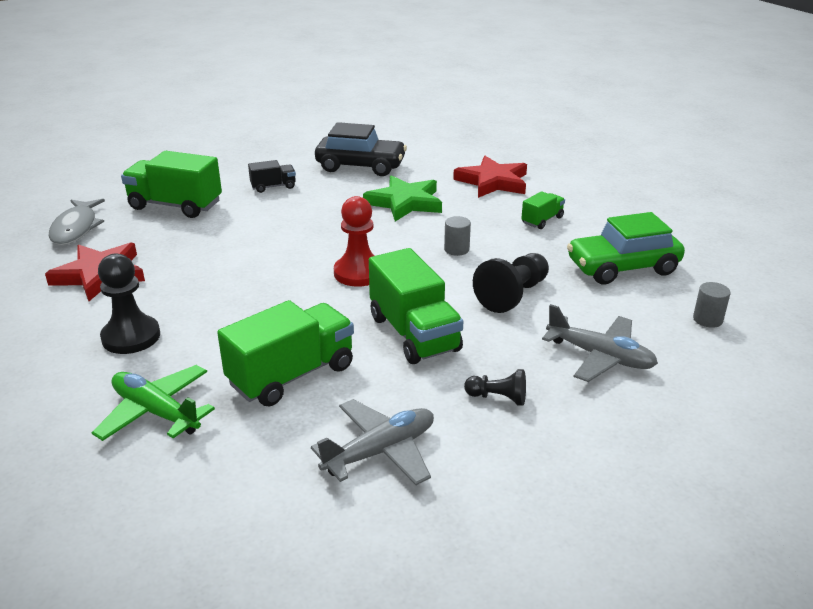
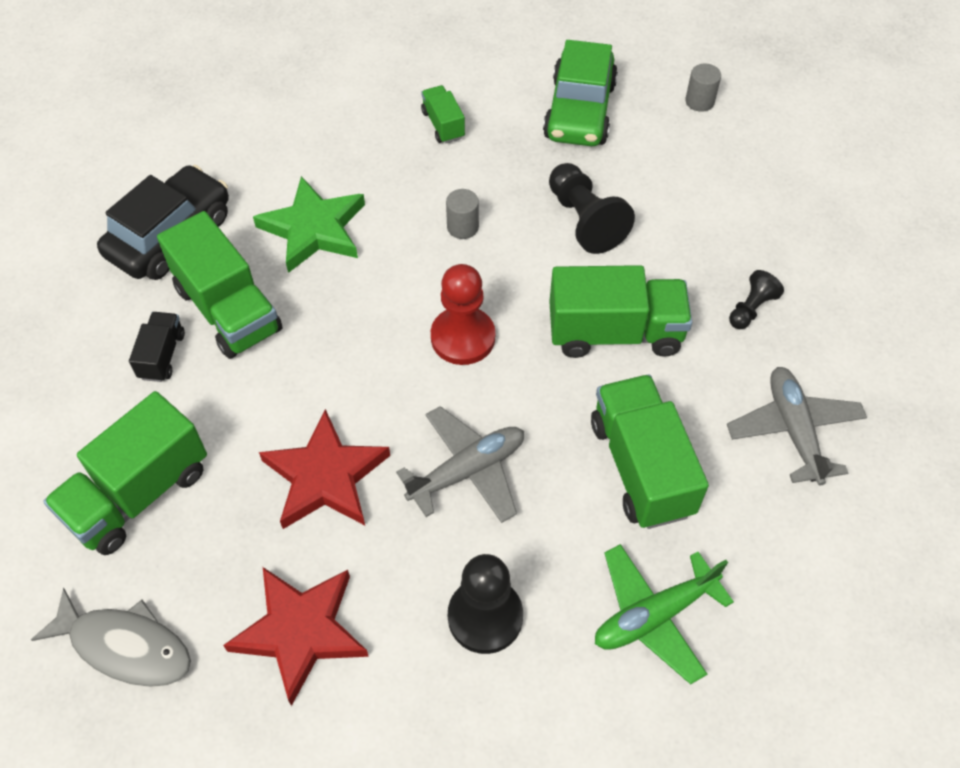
camera: 65 degrees left, 25 degrees up
red star [453,156,527,198] -> red star moved to [259,409,390,529]
grey plane [542,304,658,382] -> grey plane moved to [396,406,524,523]
none -> green truck [157,211,282,359]

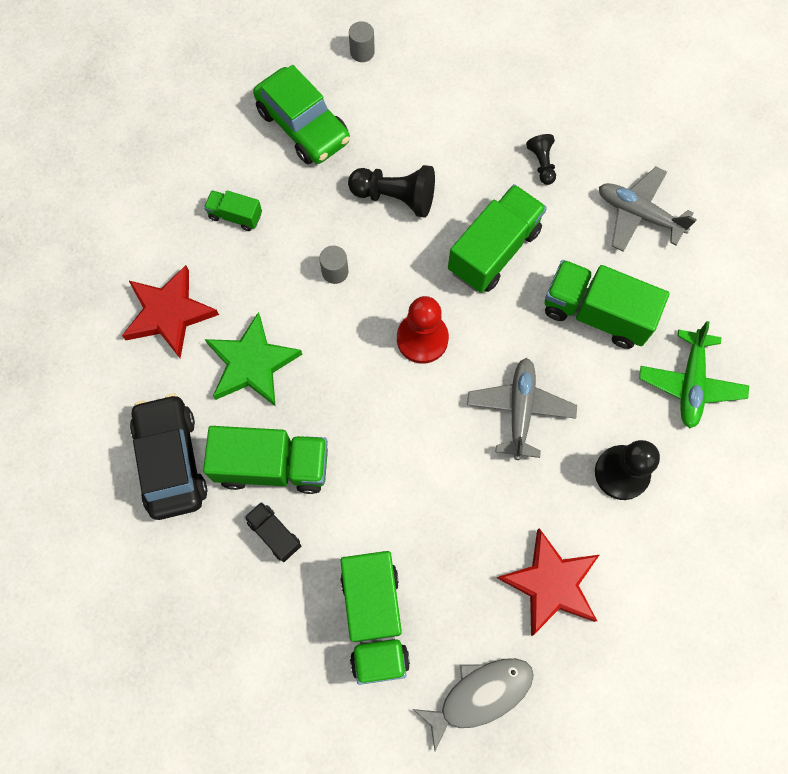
camera: 50 degrees left, 15 degrees up
red star [259,409,390,529] -> red star moved to [122,265,219,358]

